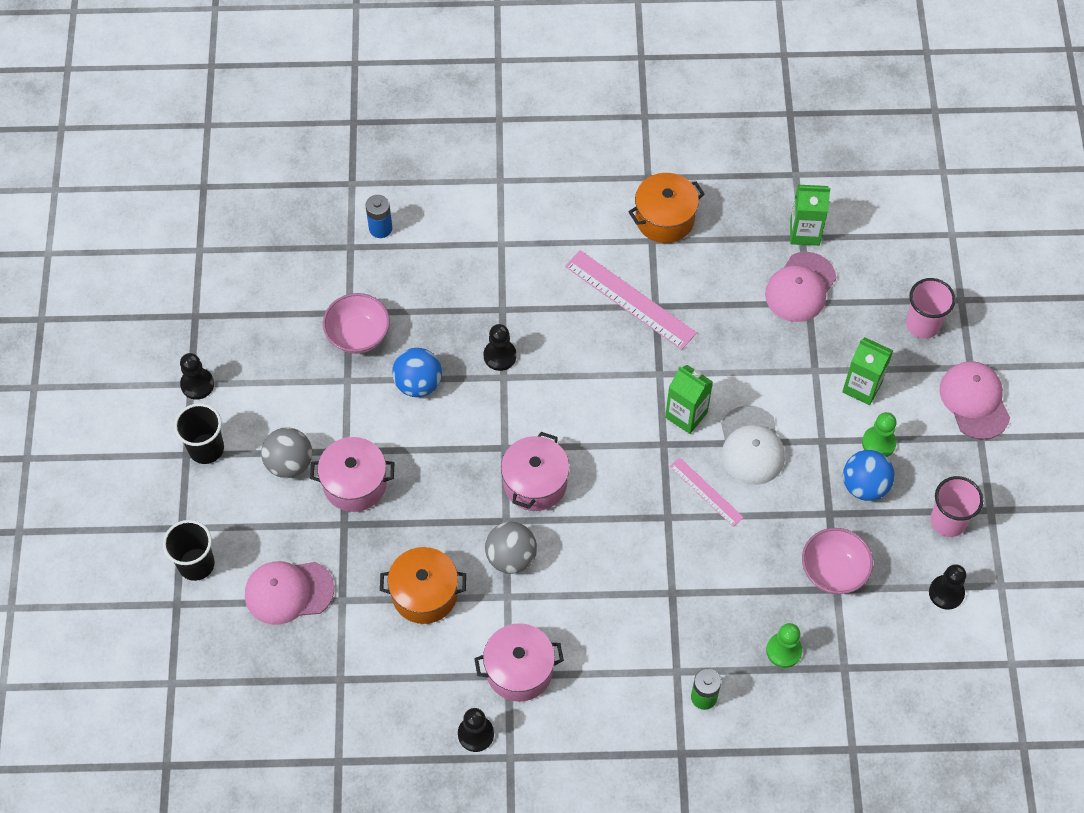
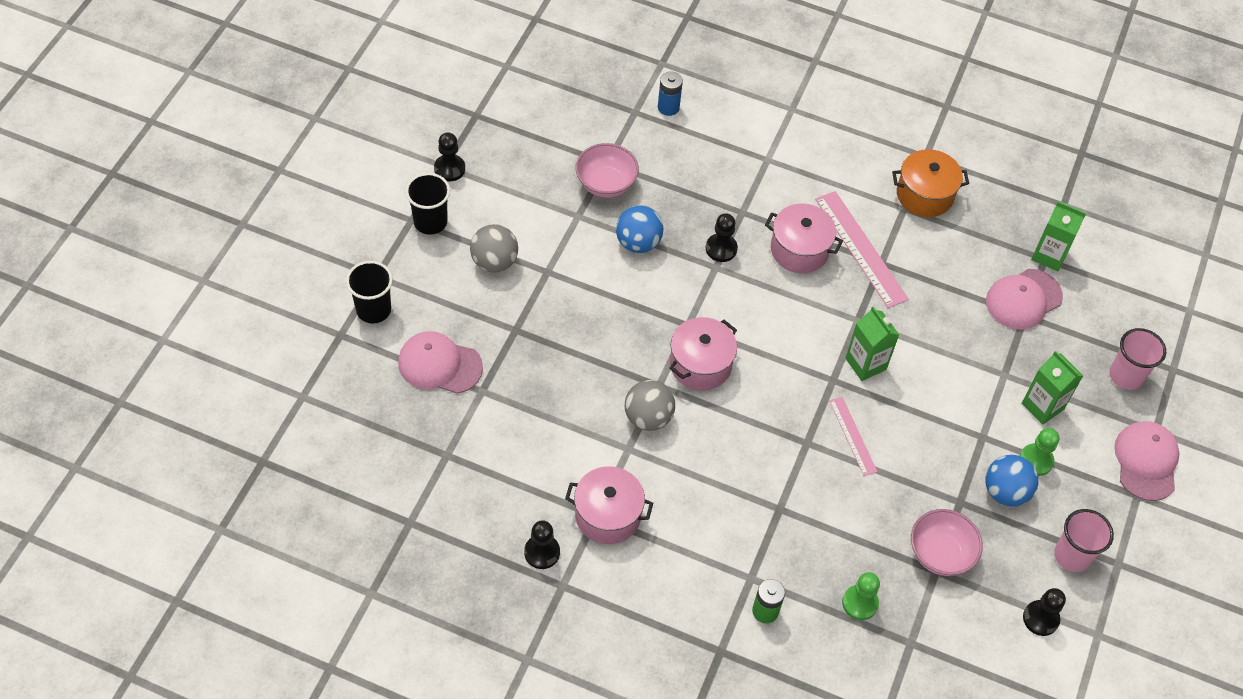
camera: 20 degrees right, 5 degrees down
pink pot [310,437,395,512] -> pink pot moved to [765,204,843,273]
orange pot [380,547,466,624] -> none
white cap [721,406,785,485] -> none

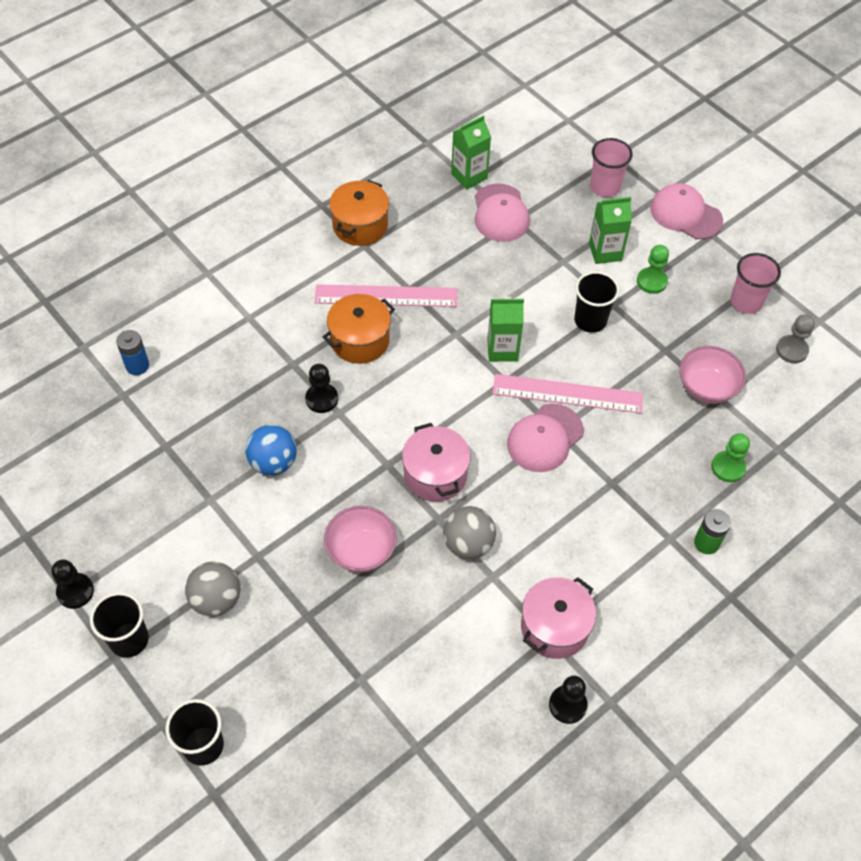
camera: 60 degrees left, 0 degrees up
pink cap [398,331,483,394] -> pink cap moved to [507,404,584,472]
pink bowl [575,143,639,198] -> pink bowl moved to [324,506,397,572]
pink pot [765,204,843,273] -> orange pot [323,294,395,364]
pink ruler [829,397,877,476] -> pink ruler [492,374,643,414], size x1.74
blue ball [985,455,1038,506] -> none
black pawn [1023,588,1066,636] -> grey pawn [776,314,815,363]
none -> black cup [574,271,620,333]

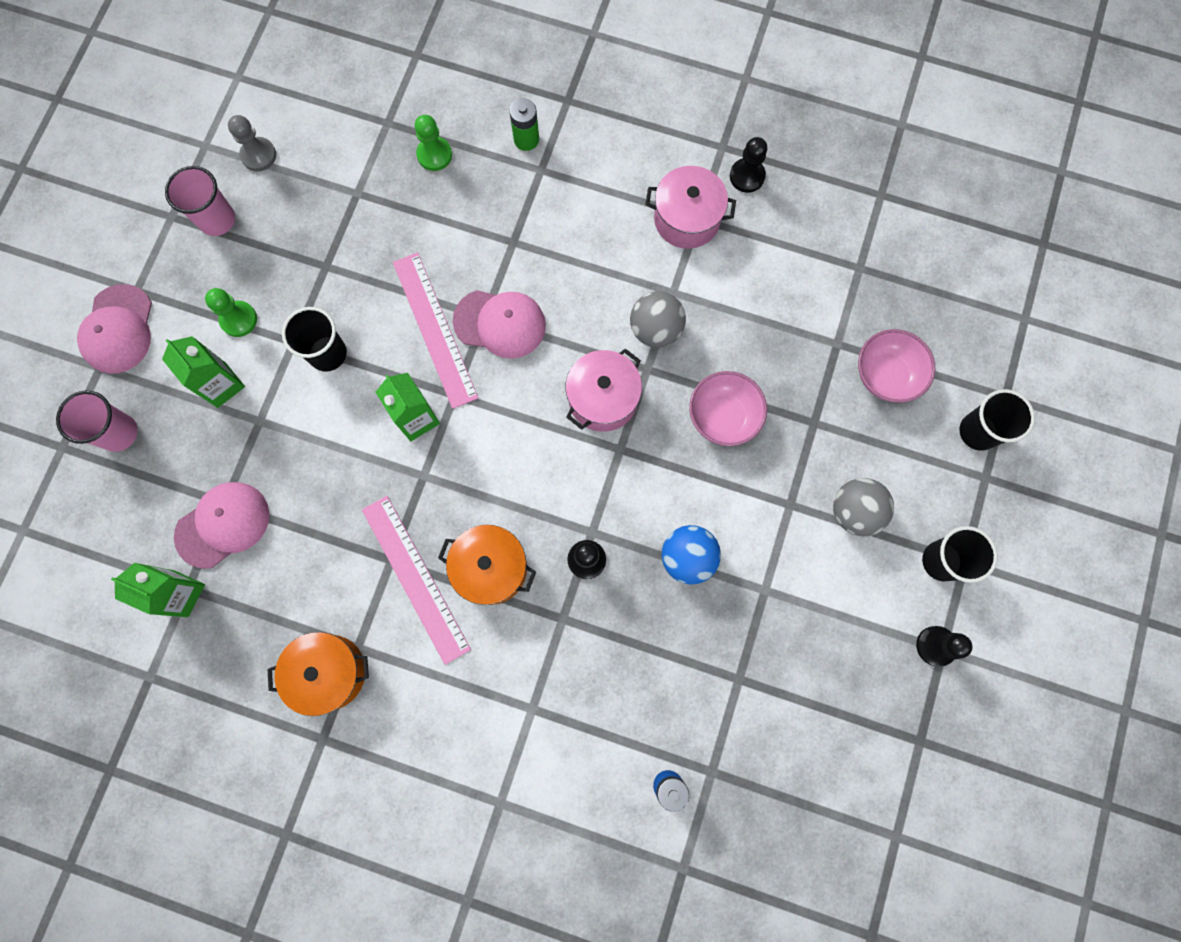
camera: 120 degrees left, 20 degrees up
pink bowl [679,346,746,404] -> pink bowl moved to [858,329,936,403]

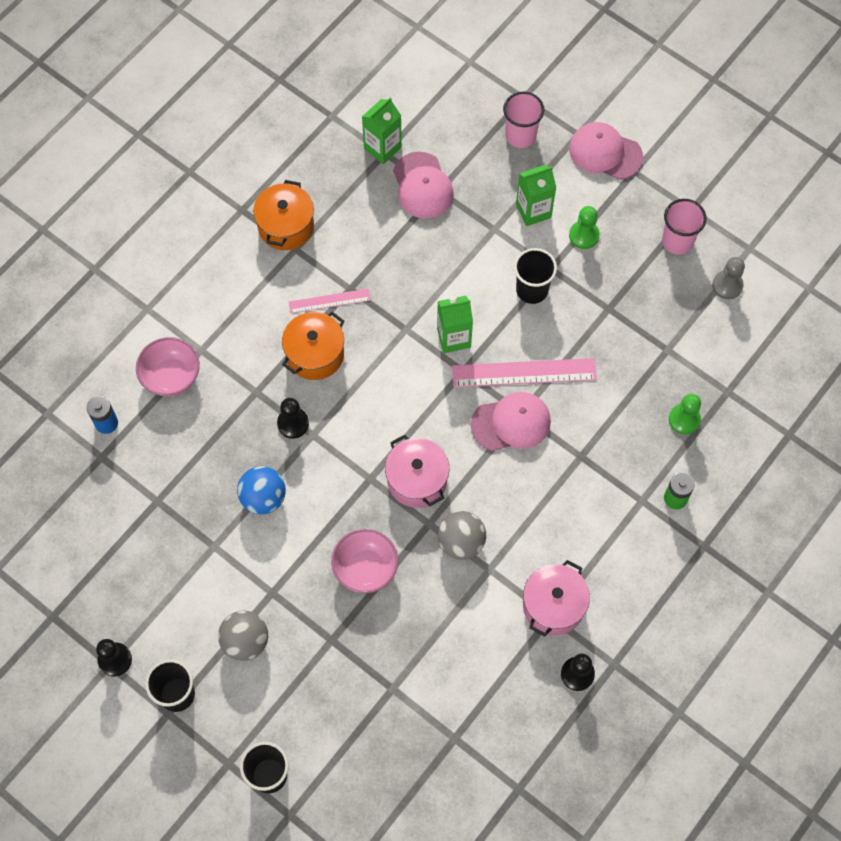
camera: 110 degrees right, 10 degrees down
pink ruler [362,496,471,665] -> pink ruler [289,289,370,313], size x0.58
pink cap [453,290,546,359] -> pink cap turned 135 degrees counterclockwise [471,392,551,451]
pink bowl [858,329,936,403] -> pink bowl moved to [136,337,200,396]

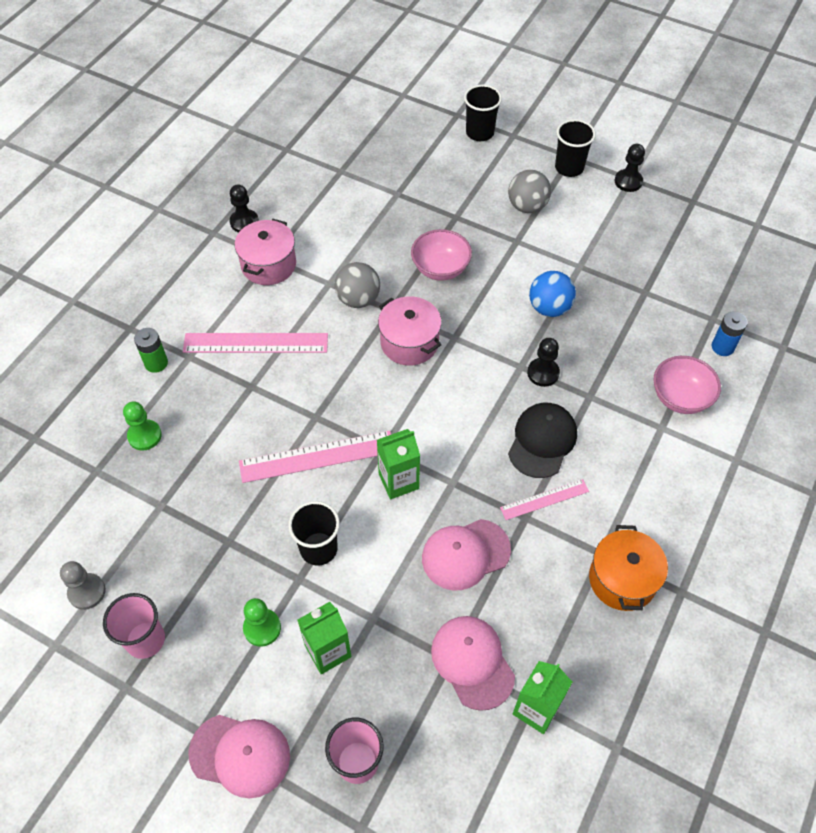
camera: 170 degrees right, 10 degrees down
orange pot [282,312,344,380] -> black cap [508,403,577,478]
pink cap [471,392,551,451] -> pink cap moved to [422,519,511,590]
none -> pink ruler [183,333,328,353]

